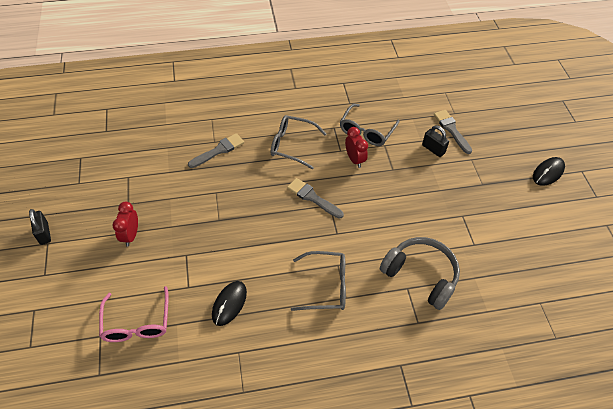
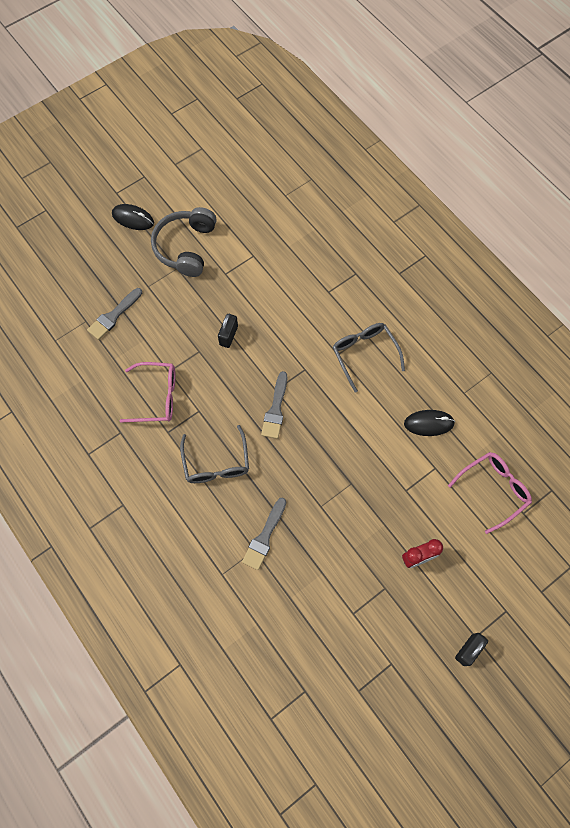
camera: 115 degrees left, 15 degrees up
grey brush [188,133,244,168] -> grey brush turned 90 degrees counterclockwise [242,498,286,570]
grey glasses [340,104,400,146] -> pink glasses [120,362,176,423]
red clock [345,127,368,168] -> none
grey headphones [380,237,460,310] -> grey headphones moved to [151,207,217,277]
black padlock [422,125,449,157] -> black padlock moved to [218,314,238,348]

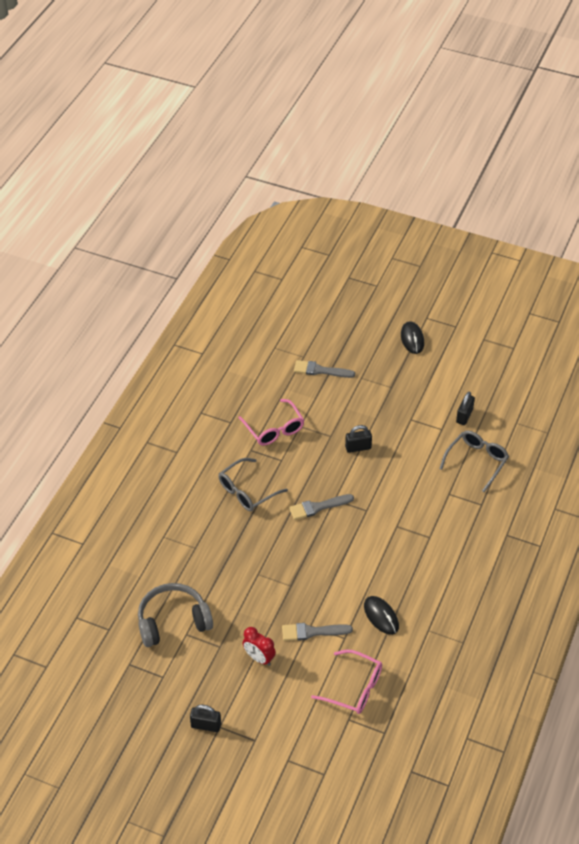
camera: 60 degrees right, 20 degrees down
grey headphones [151,207,217,277] -> grey headphones moved to [138,583,213,647]
grey brush [242,498,286,570] -> grey brush moved to [282,623,353,641]
grey glasses [333,323,405,392] -> grey glasses moved to [439,431,509,492]
none -> black padlock [456,392,475,425]

